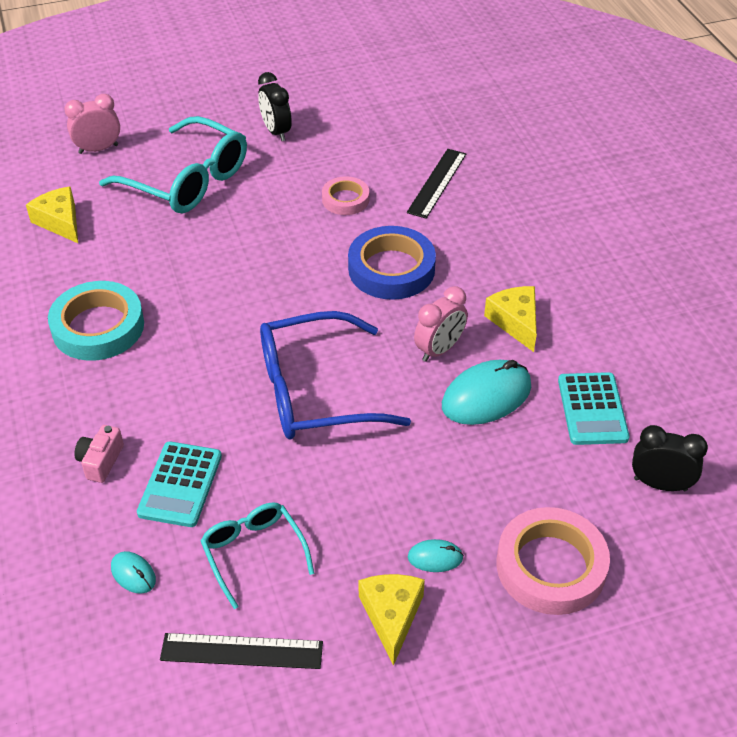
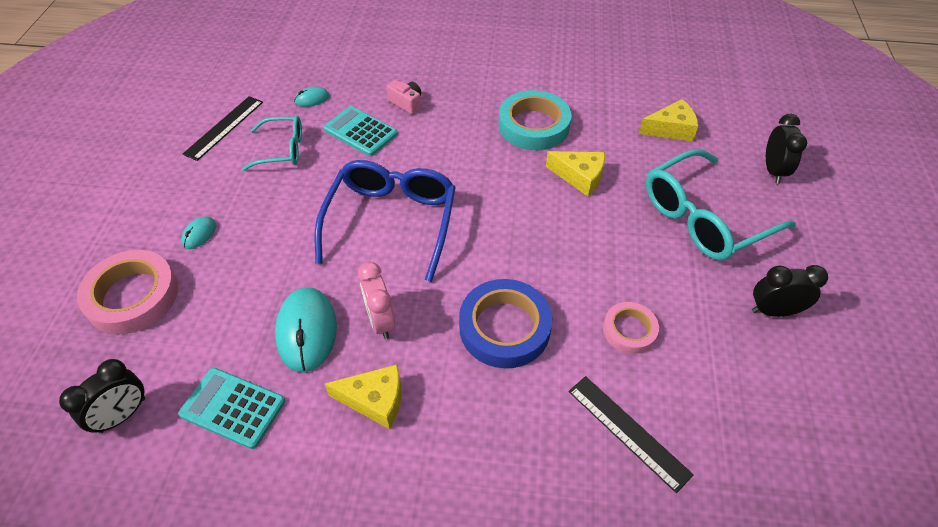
camera: 115 degrees right, 5 degrees up
pink clock [64,94,120,154] -> black clock [766,114,807,183]
yellow cheese [358,574,425,666] -> yellow cheese moved to [546,151,605,196]

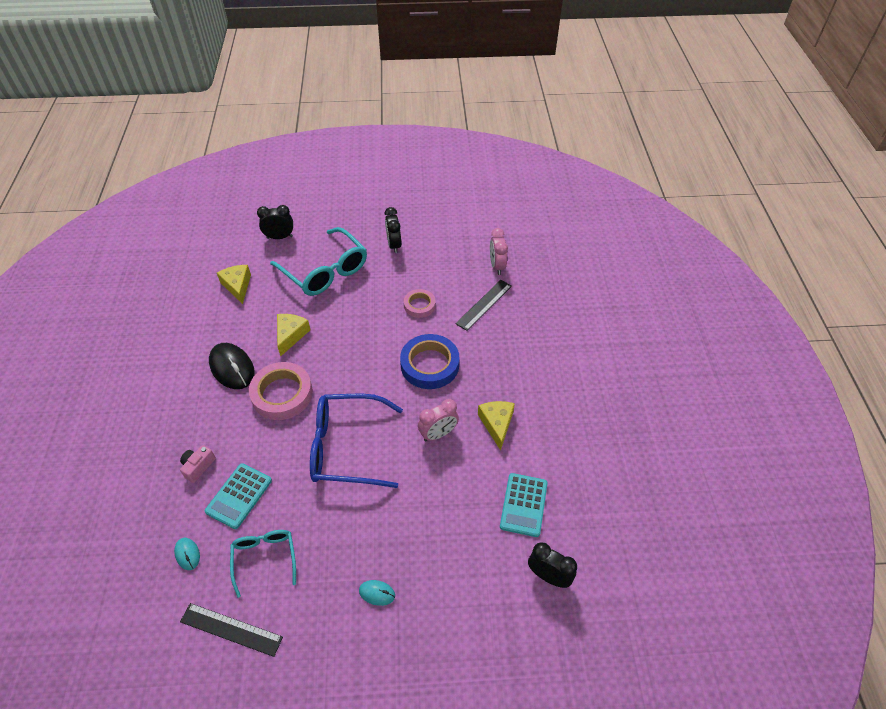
camera: 100 degrees left, 0 degrees up
pink tape [77,250,178,334] -> pink tape moved to [249,362,313,420]
turquoise mouse [275,287,337,373] -> none
turquoise tape [499,90,572,150] -> black mouse [209,343,255,389]
none -> pink clock [490,228,508,275]

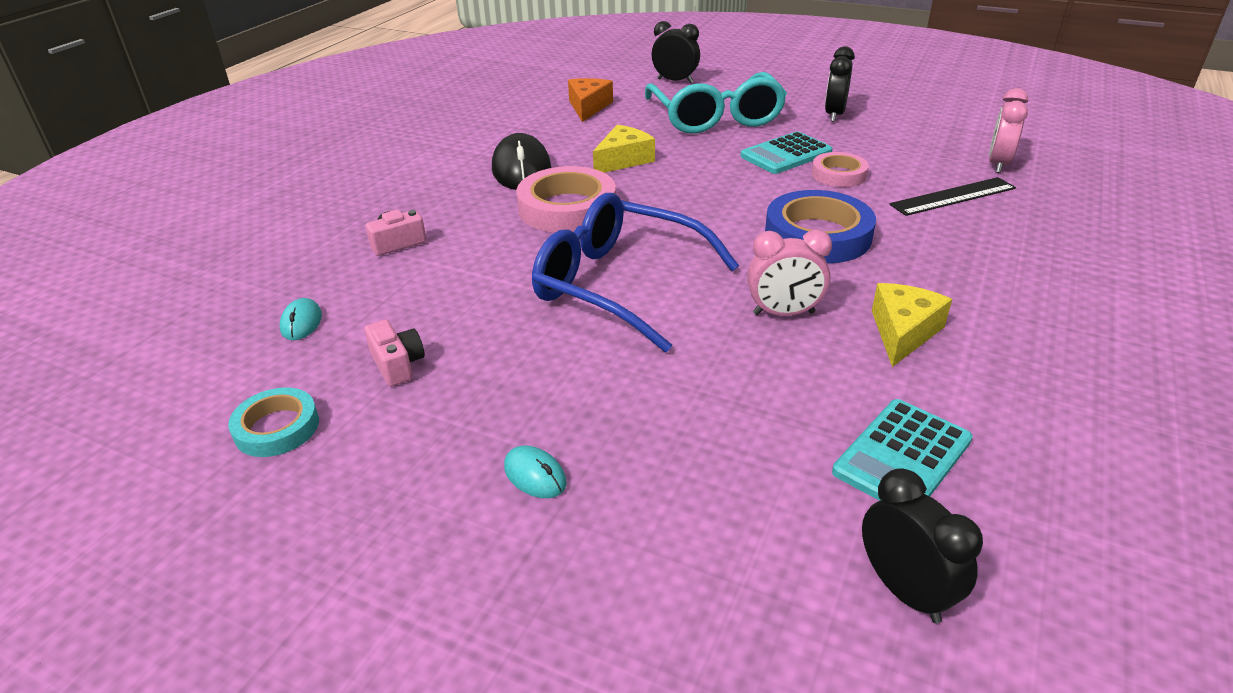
camera: 30 degrees right, 15 degrees down
black ruler [180,603,283,657] -> turquoise tape [228,387,319,457]
turquoise calculator [205,463,272,529] -> turquoise calculator moved to [740,131,833,174]
yellow cheese [217,265,251,304] -> orange cheese [568,78,613,122]
turquoise glasses [230,530,296,598] -> pink camera [364,320,425,386]

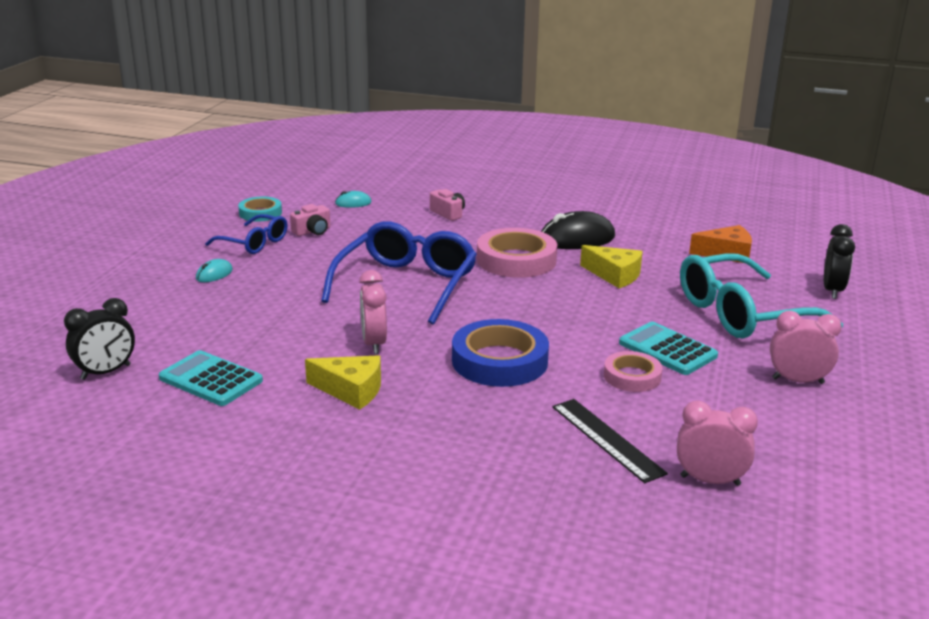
camera: 80 degrees right, 10 degrees down
black clock [825,46,855,122] -> pink clock [770,311,842,384]
none -> blue glasses [205,214,287,254]

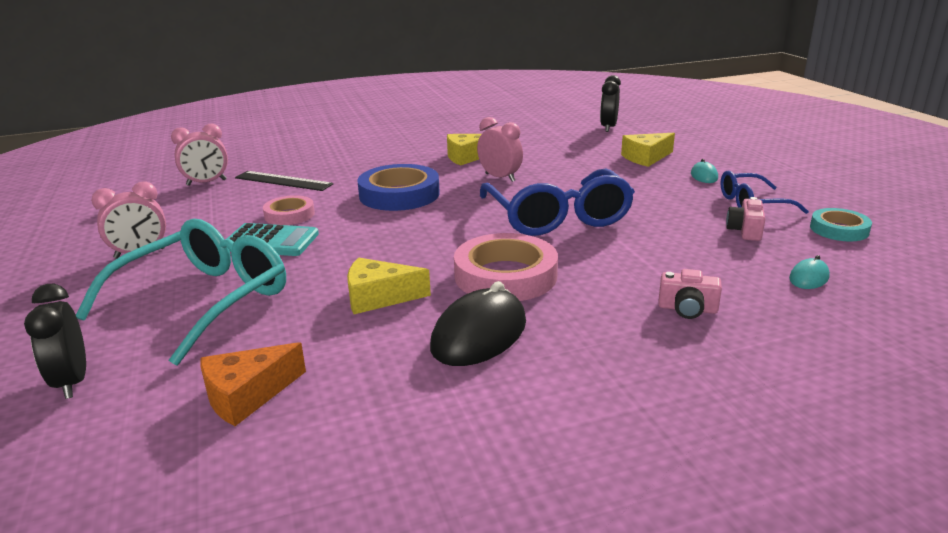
camera: 145 degrees right, 0 degrees up
turquoise calculator [159,350,263,406] -> none
none -> yellow cheese [621,133,675,167]

